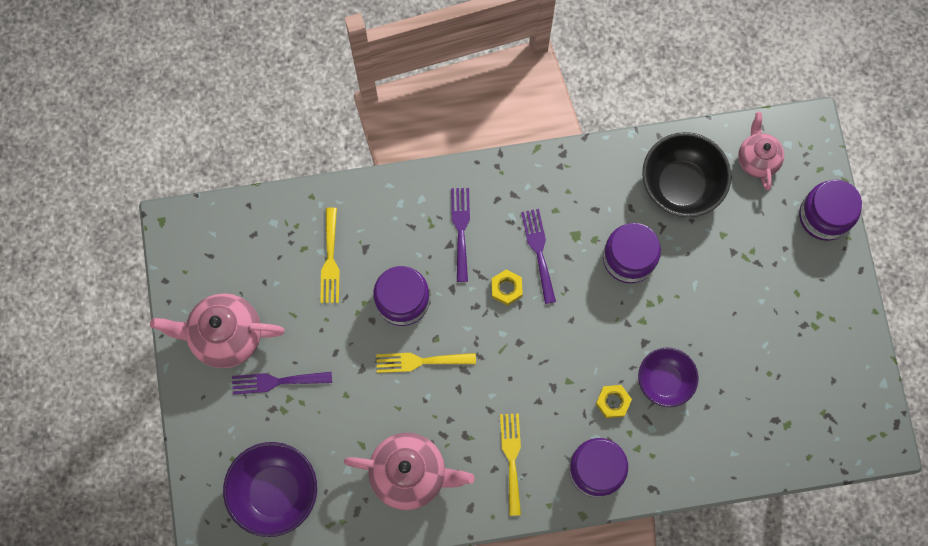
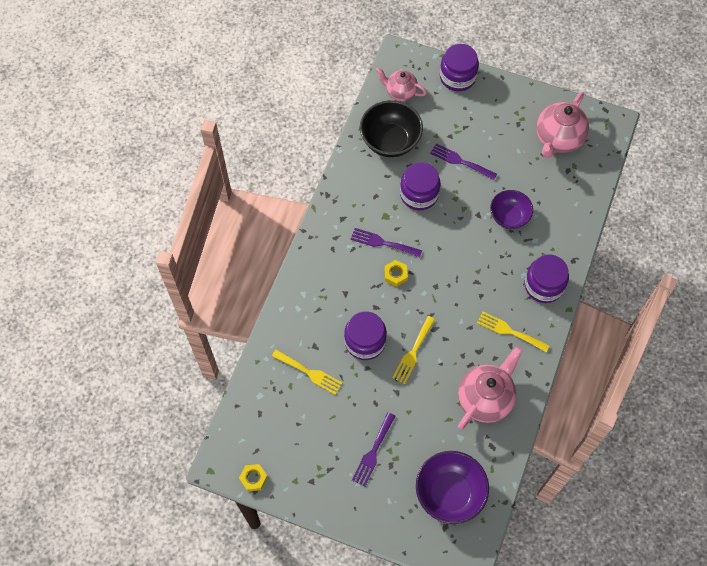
camera: 60 degrees left, 10 degrees down
pink teapot [150,293,285,368] -> pink teapot moved to [536,92,589,158]
purple fork [451,188,470,282] -> purple fork moved to [430,144,497,180]
yellow nut [596,385,632,418] -> yellow nut moved to [239,464,268,491]

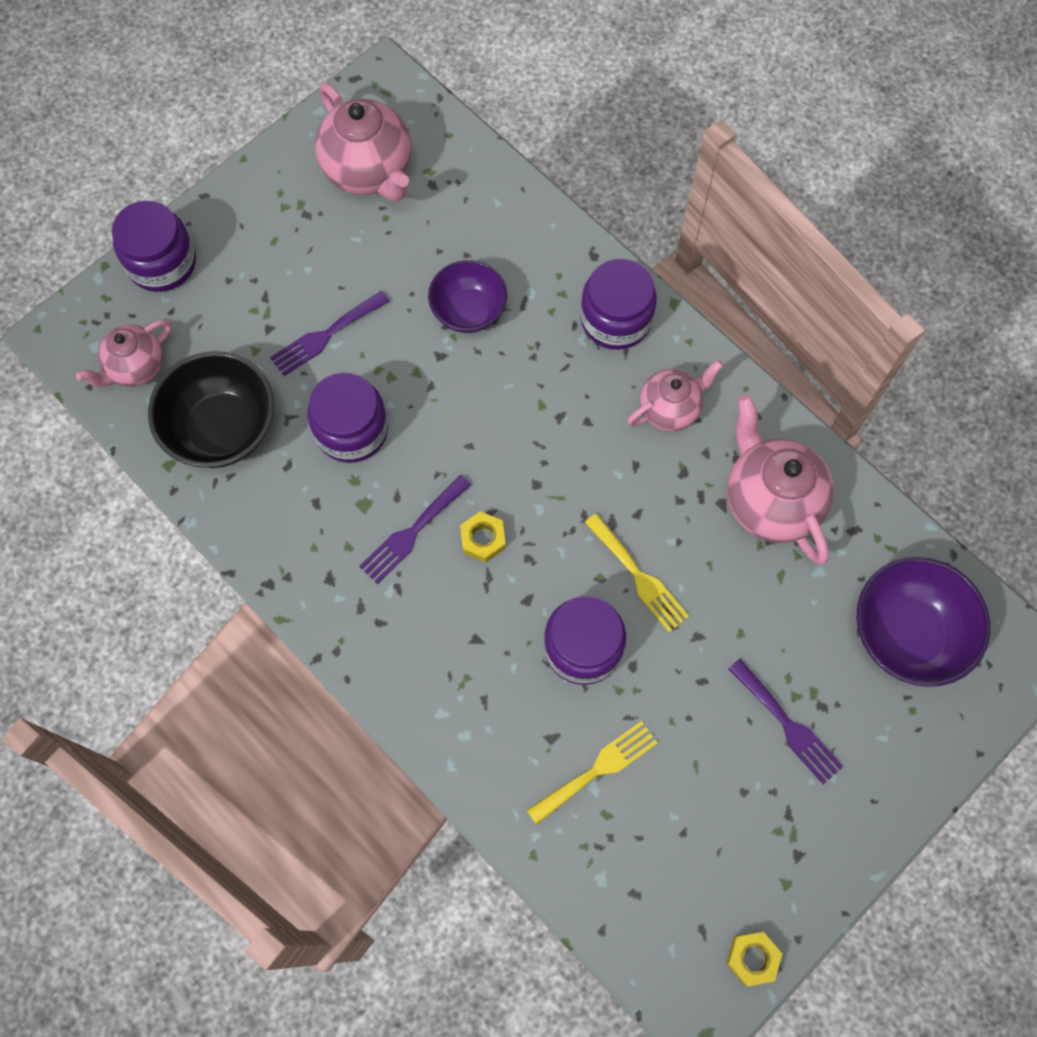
camera: 65 degrees left, 5 degrees up
yellow fork [477,311,550,352] -> pink teapot [627,360,724,431]

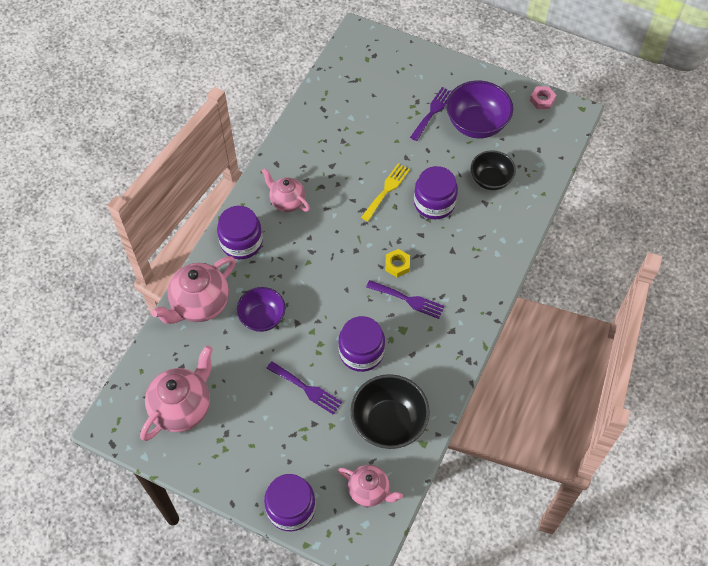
camera: 110 degrees left, 10 degrees down
yellow fork [526,721,658,825] -> black bowl [471,150,516,190]
yellow nut [726,932,782,986] -> pink nut [530,86,556,109]
pink teapot [727,395,834,565] -> pink teapot moved to [151,256,235,324]
purple bowl [857,557,990,687] -> purple bowl moved to [446,81,513,138]

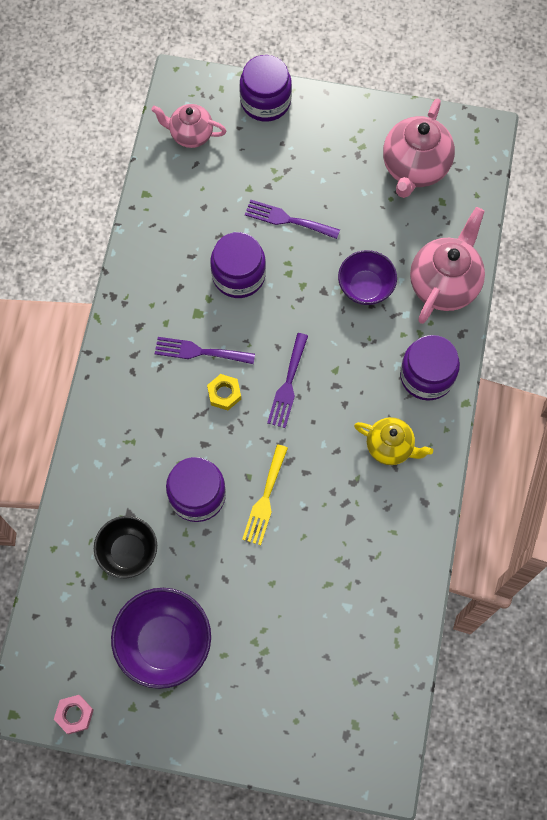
camera: 165 degrees right, 10 degrees up
pink teapot [262,168,310,212] -> yellow teapot [354,417,433,465]
black bowl [351,374,430,449] -> none
purple fork [410,87,450,141] -> purple fork moved to [267,333,308,428]

